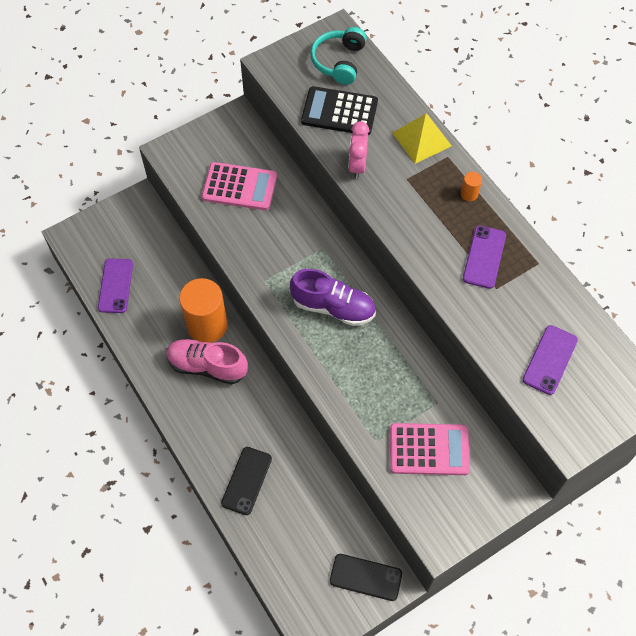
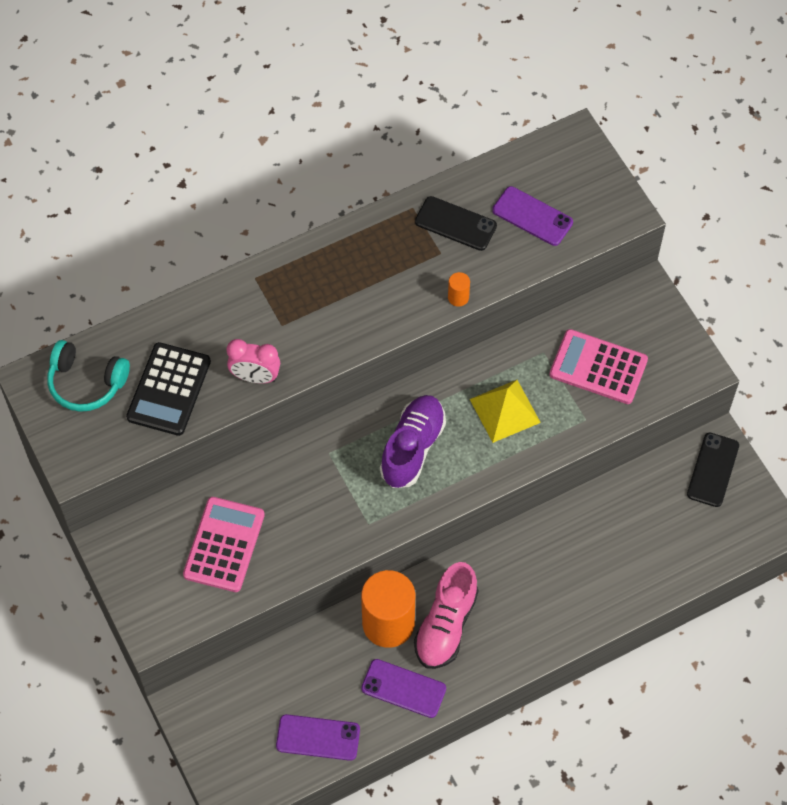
camera: 85 degrees left, 0 degrees up
black phone [221,447,272,515] -> black phone moved to [415,196,497,251]
pink calculator [390,423,470,475] -> pink calculator turned 75 degrees counterclockwise [549,329,648,404]
yellow pyramid [392,114,452,164] -> yellow pyramid moved to [470,380,541,443]
orange cylinder [461,172,482,201] -> orange cylinder moved to [448,272,470,307]
purple phone [463,225,506,289] -> purple phone moved to [361,659,446,718]

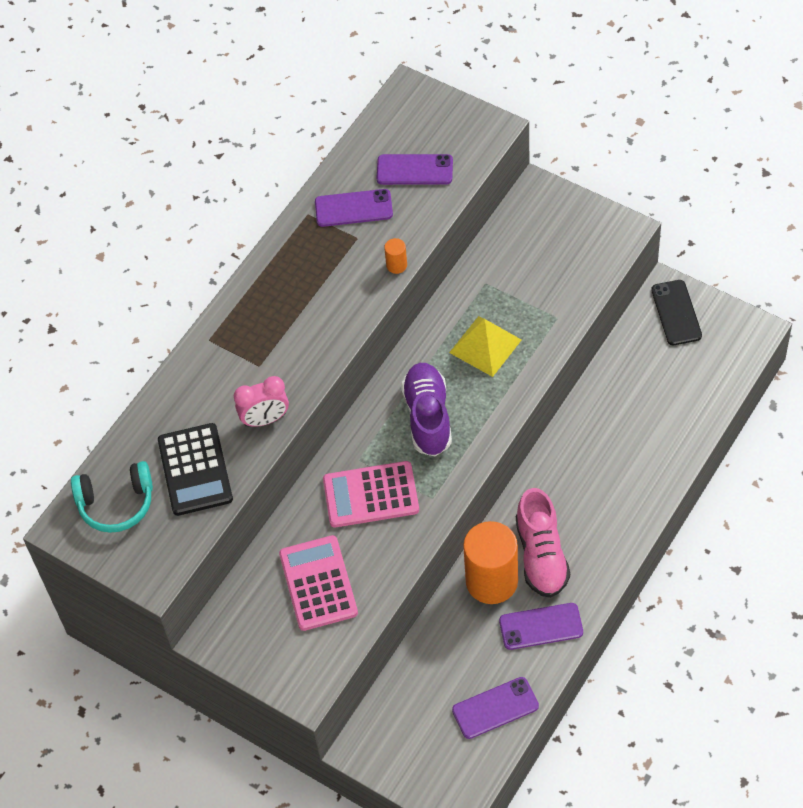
camera: 25 degrees left, 5 degrees down
black phone [415,196,497,251] -> purple phone [315,189,393,227]
pink calculator [549,329,648,404] -> pink calculator moved to [323,461,419,528]

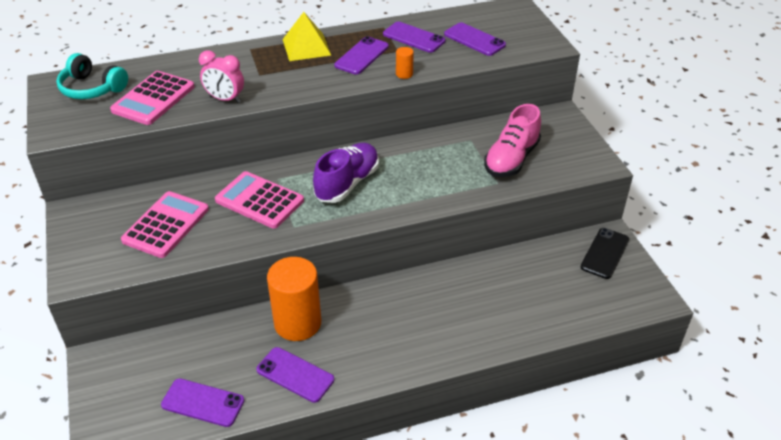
camera: 35 degrees right, 15 degrees down
black calculator [158,423,233,516] -> pink calculator [110,71,195,125]
yellow pyramid [449,316,521,377] -> yellow pyramid moved to [283,12,331,61]
pink shoe [516,488,570,598] -> pink shoe moved to [484,104,541,177]
none -> purple phone [334,36,389,75]

